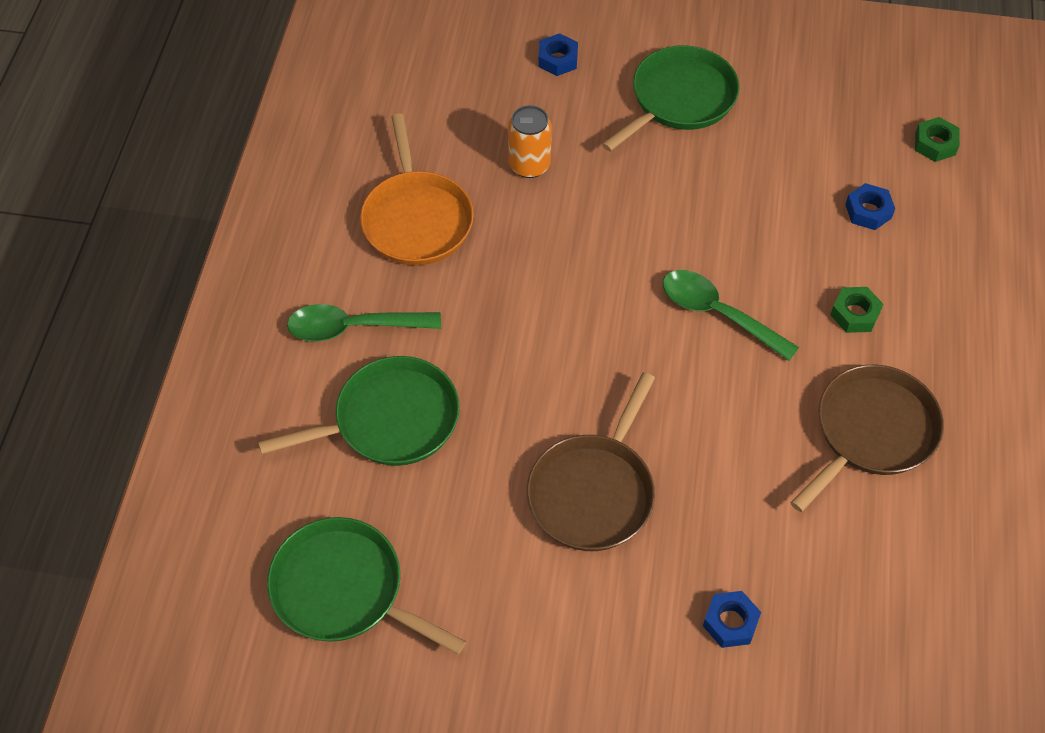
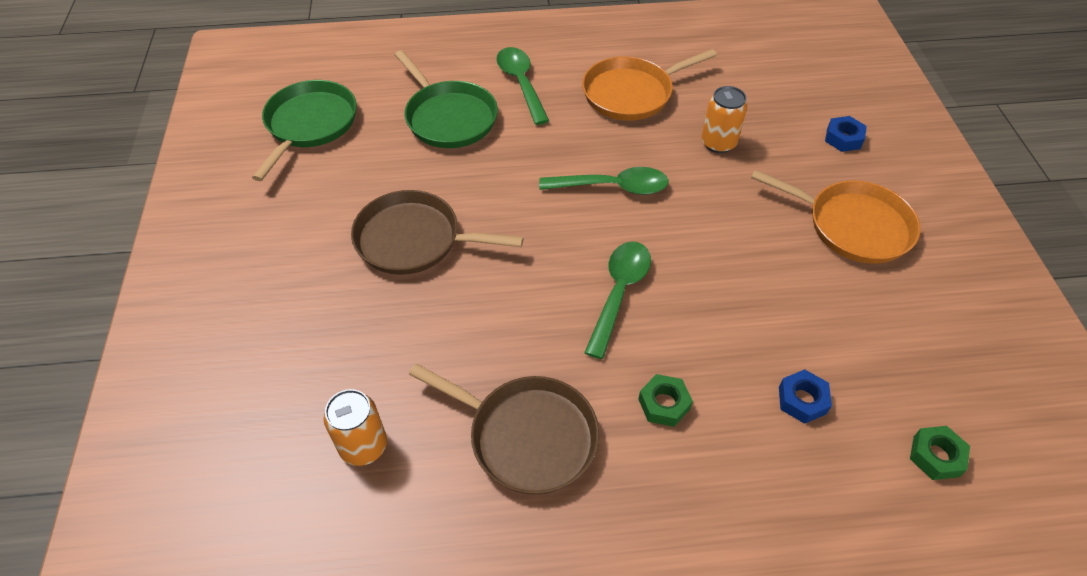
camera: 75 degrees right, 5 degrees down
green pan [602,45,740,151] -> orange pan [751,170,921,264]
blue nut [703,591,761,648] -> none
none -> orange can [324,389,387,466]
none -> green spoon [539,167,669,195]

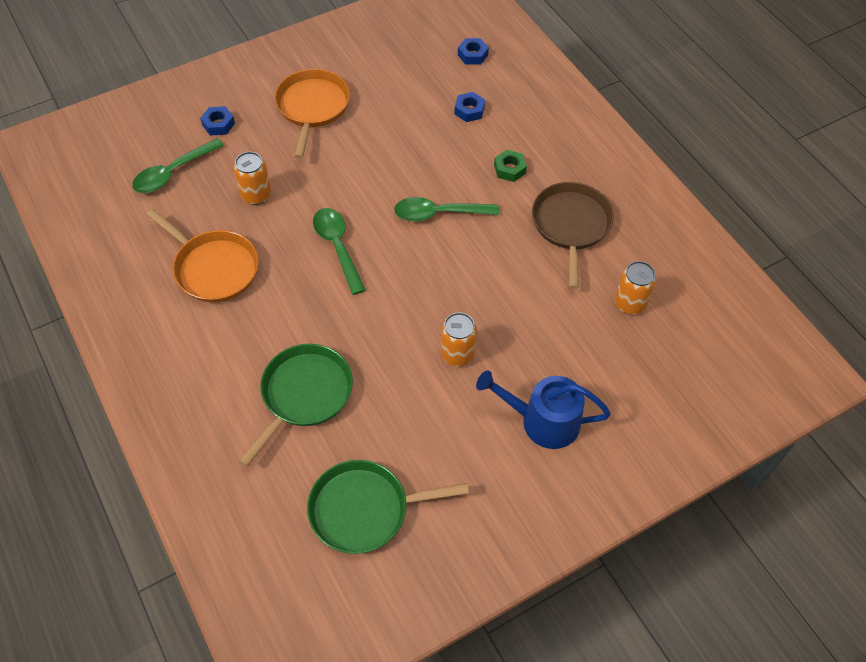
camera: 115 degrees left, 5 degrees up
brown pan [351,190,524,275] -> orange can [440,312,477,367]
green spoon [497,47,549,125] -> green spoon moved to [132,138,224,193]
green nut [910,426,970,480] -> blue nut [458,38,489,65]
none -> blue watering can [476,370,611,449]

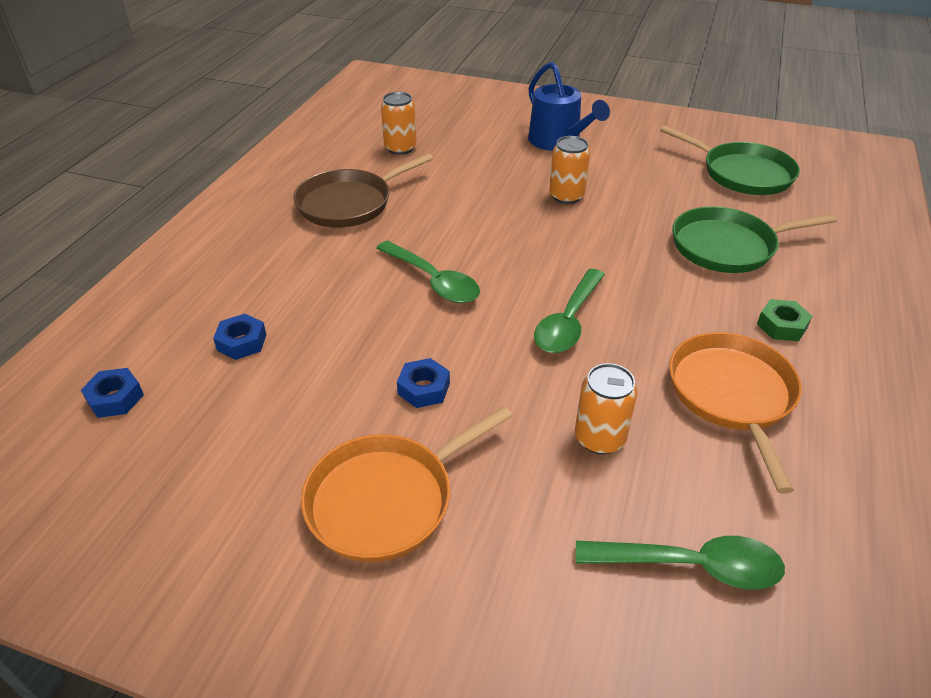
camera: 130 degrees left, 15 degrees down
blue nut [200,106,235,136] -> blue nut moved to [397,358,450,408]
green nut [494,150,527,182] -> green nut moved to [757,299,812,341]

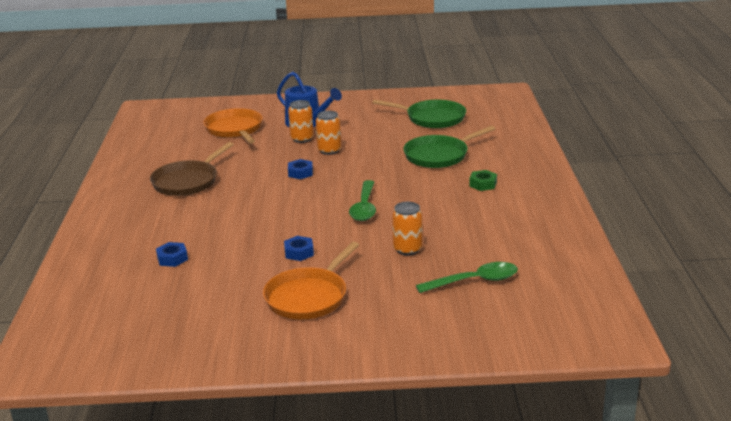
camera: 20 degrees left, 15 degrees down
blue nut [81,368,144,418] -> blue nut moved to [288,159,313,179]
green spoon [376,241,480,303] -> none
orange can [381,92,417,155] -> orange can moved to [288,100,314,143]
orange pan [669,332,802,494] -> orange pan moved to [203,108,263,143]

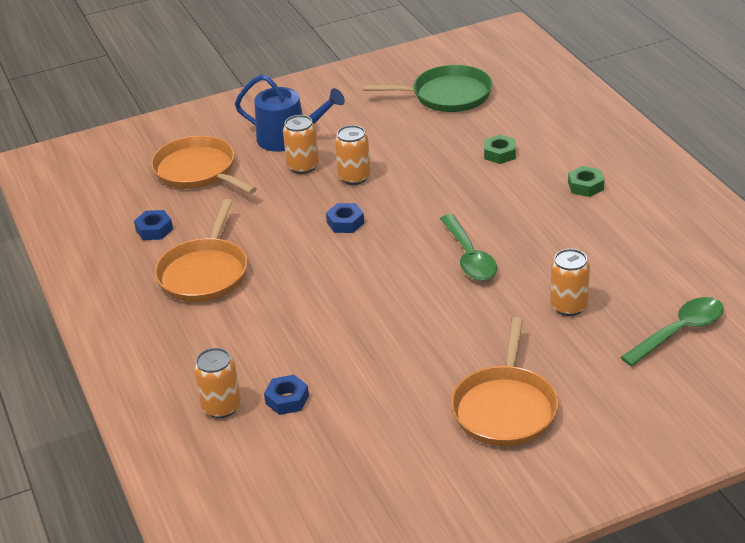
camera: 20 degrees left, 10 degrees up
brown pan [150,142,234,196] -> orange pan [154,199,247,302]
blue nut [284,236,314,261] -> blue nut moved to [134,210,173,240]
green pan [403,126,495,168] -> green nut [484,134,516,164]
none -> orange can [194,348,241,418]

